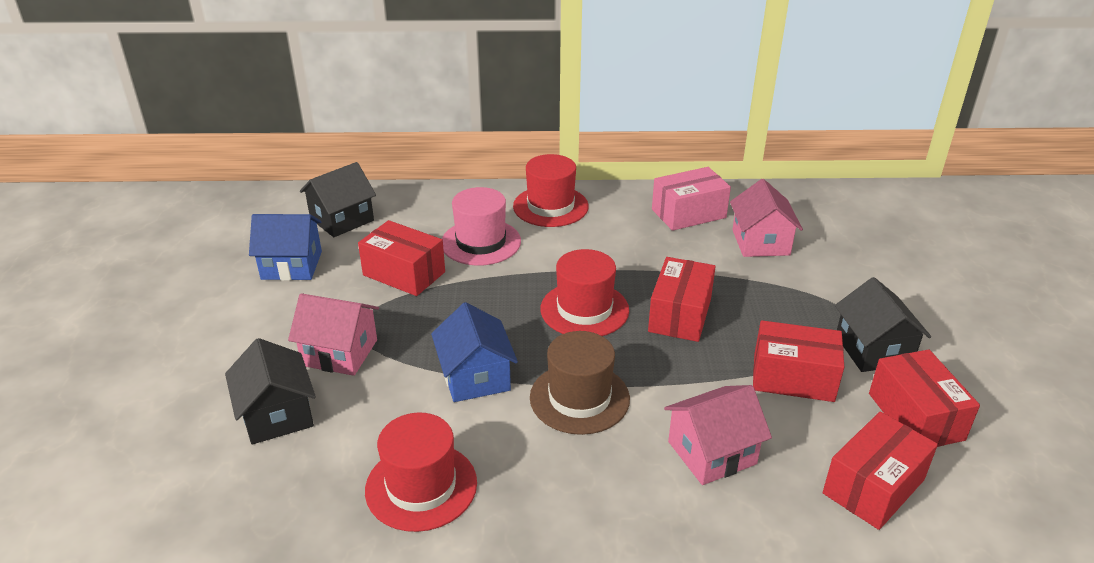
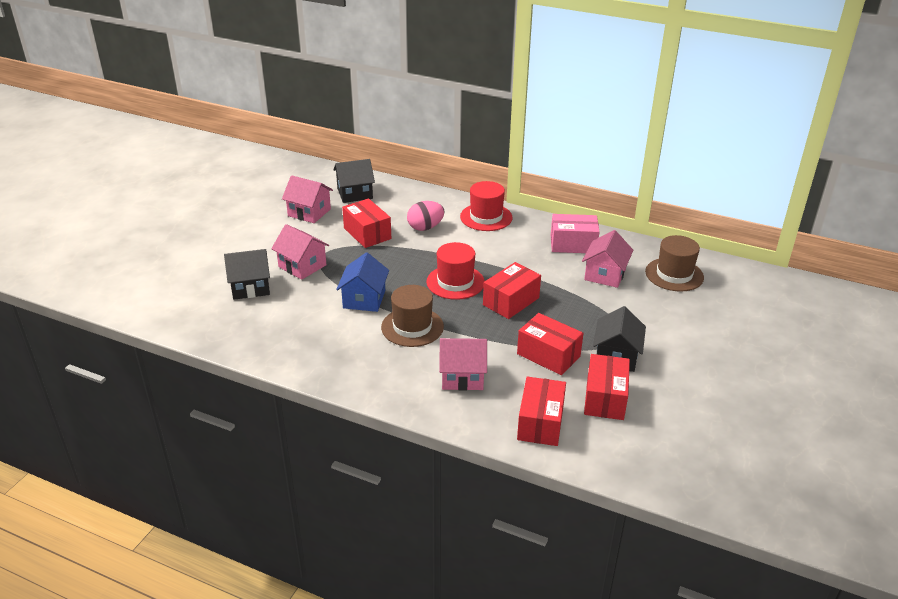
camera: 25 degrees right, 0 degrees up
black house [225,338,316,444] -> black house turned 75 degrees clockwise [224,249,270,300]
blue house [249,214,322,281] -> pink house [282,175,333,223]
red hat [365,413,477,532] -> none
pink hat [442,187,521,266] -> pink egg [407,201,444,231]
red box [823,411,938,530] -> red box turned 60 degrees counterclockwise [517,376,566,446]
none -> brown hat [645,235,704,292]

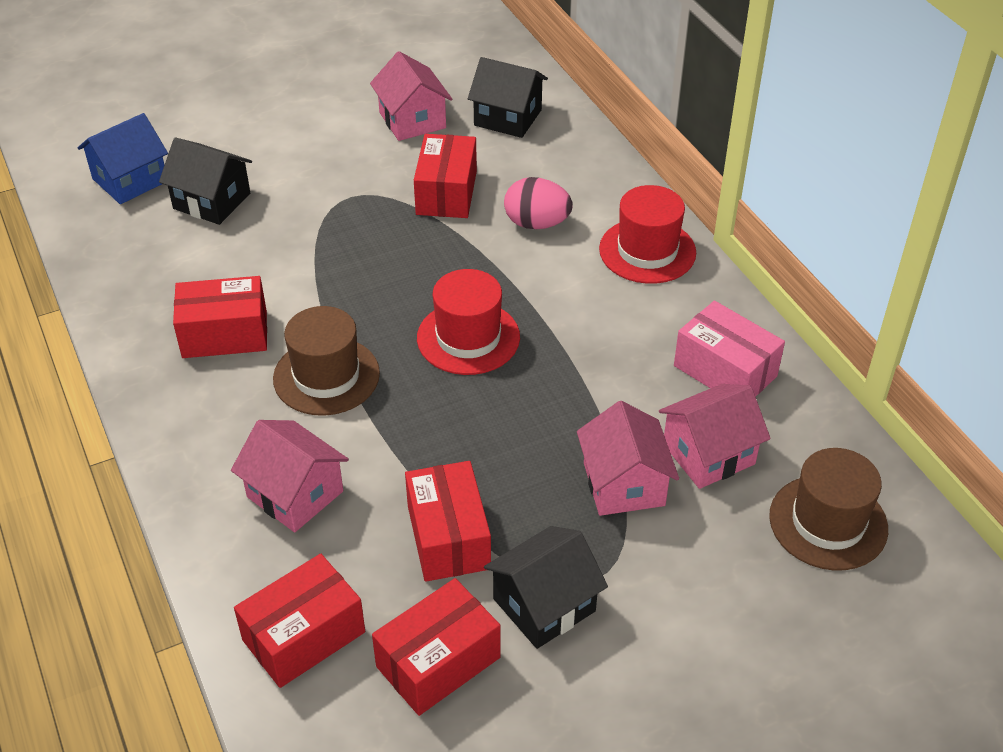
camera: 40 degrees right, 10 degrees up
pink house [271,224,329,280] -> pink house moved to [577,401,679,516]
blue house [336,252,389,312] -> blue house moved to [78,113,168,204]
red box [483,262,541,319] -> red box moved to [173,276,267,358]

